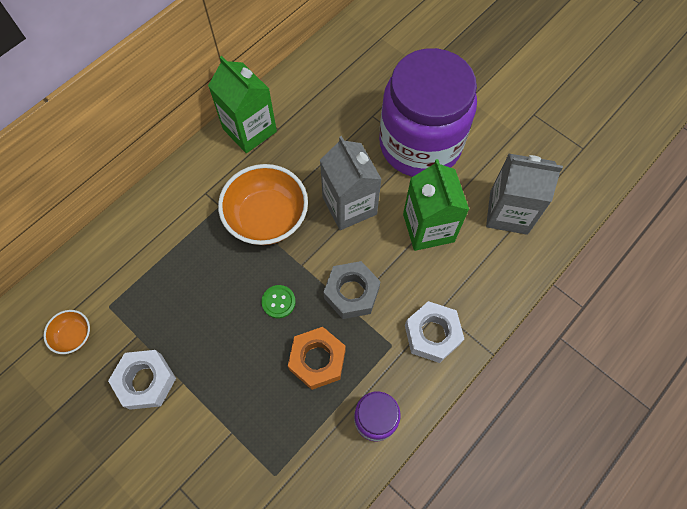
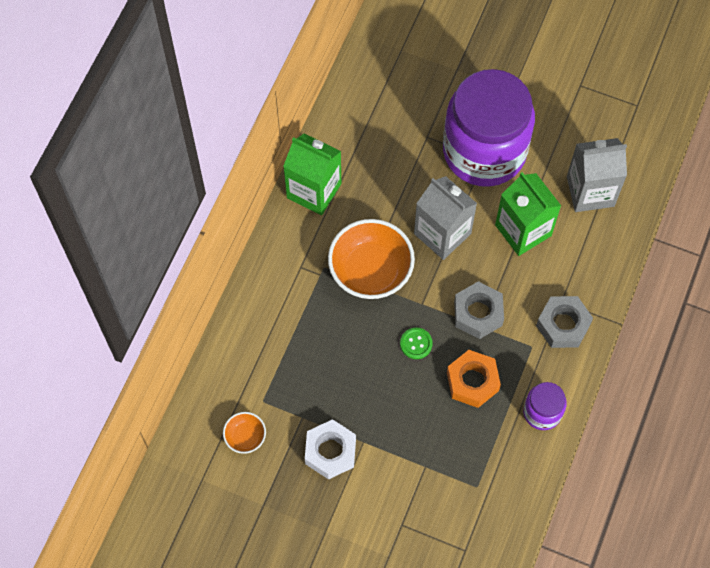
camera: 20 degrees left, 0 degrees up
white nut [405,301,464,363] -> grey nut [536,296,593,348]

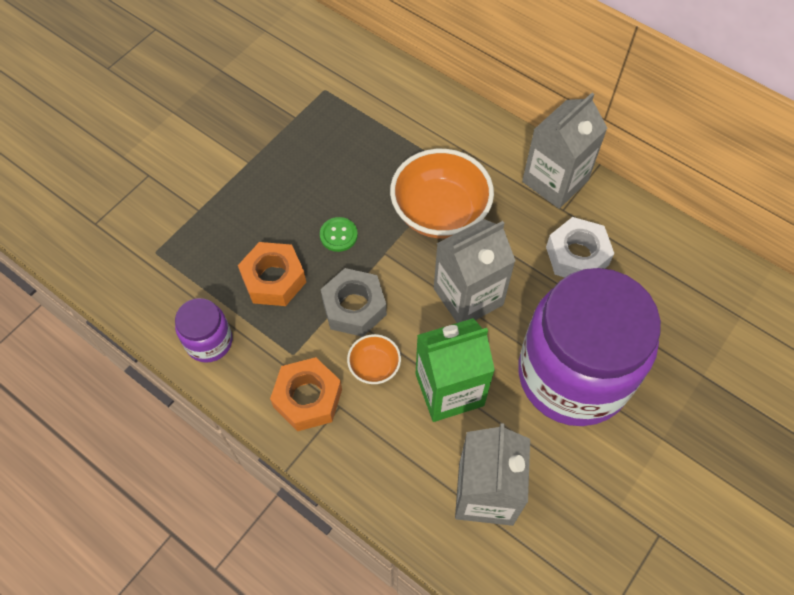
camera: 105 degrees right, 5 degrees down
orange bowl [223,412,266,454] -> orange bowl moved to [347,334,401,384]
green carton [283,133,341,215] -> grey carton [522,93,607,209]
white nut [305,419,356,480] -> white nut moved to [546,217,614,277]
grey nut [536,296,593,348] -> orange nut [270,357,342,431]

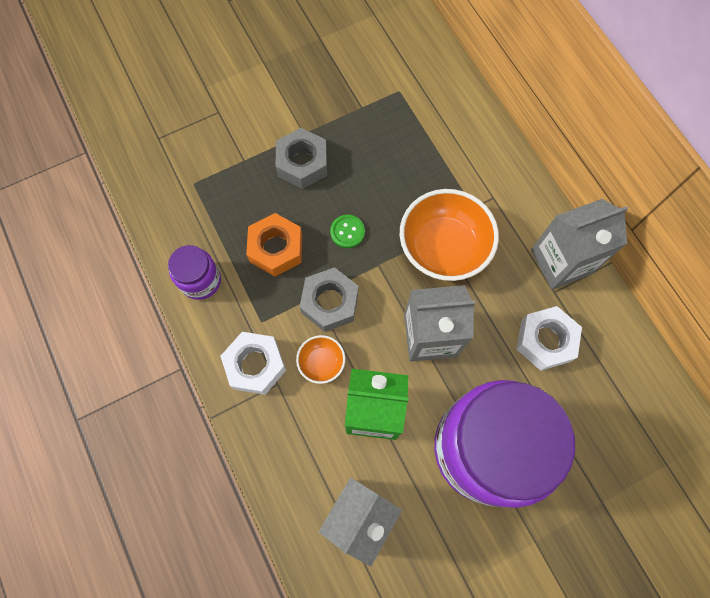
camera: 25 degrees right, 10 degrees up
orange nut [270,357,342,431] -> white nut [220,332,286,395]
none -> grey nut [276,128,327,189]

